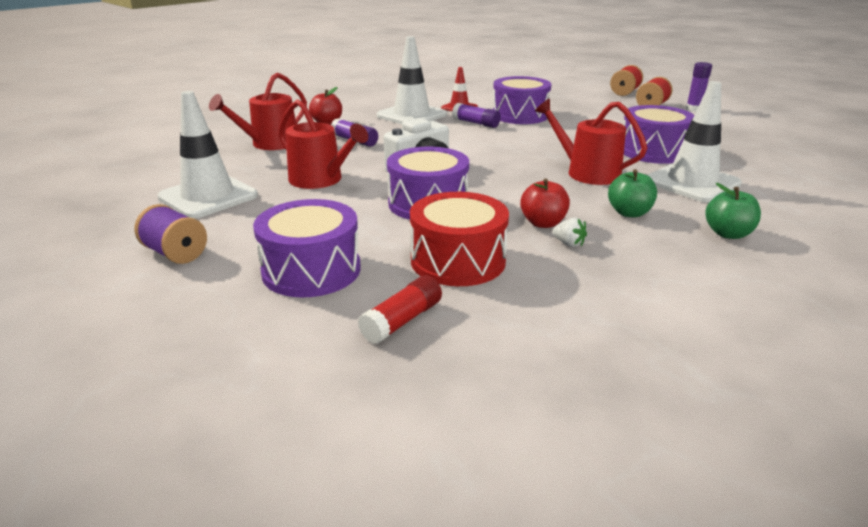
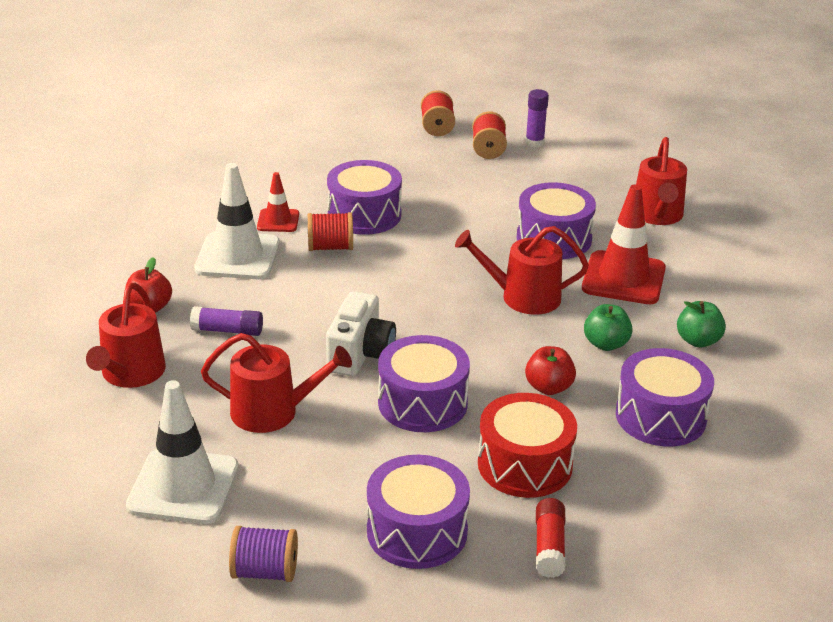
camera: 35 degrees left, 5 degrees up
purple glue stick [452,103,501,128] -> red spool [308,212,353,251]
white strawberry [552,218,587,247] -> none
white traffic cone [648,81,742,202] -> red traffic cone [582,184,666,304]
none -> purple drum [616,348,714,446]
none -> red watering can [636,137,687,225]

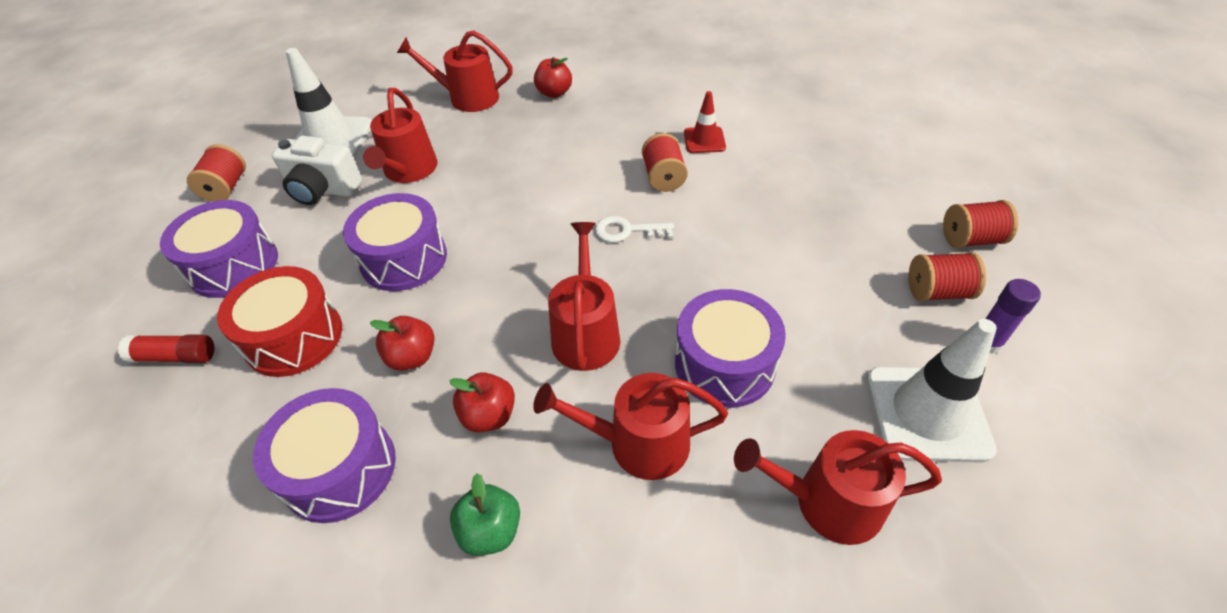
camera: 90 degrees right, 15 degrees up
purple glue stick [190,306,263,336] -> none
white traffic cone [194,163,280,279] -> white traffic cone moved to [867,319,997,463]
purple spool [229,526,298,582] -> red spool [187,144,246,202]
white camera [326,291,396,377] -> white camera moved to [272,136,362,205]
purple drum [327,160,402,235] -> none
red traffic cone [582,184,666,304] -> red watering can [533,373,728,480]
green apple [584,304,633,351] -> red apple [450,373,515,432]
none -> white key [595,216,674,243]

